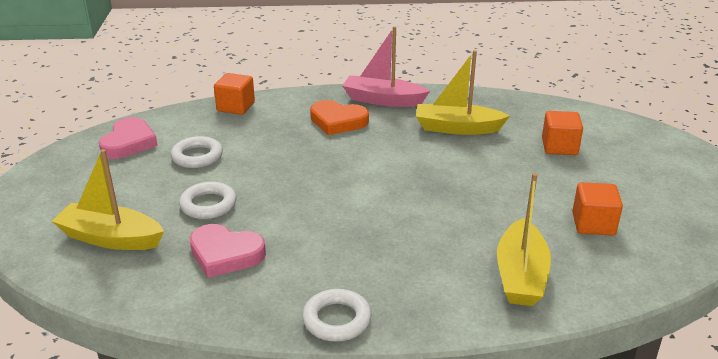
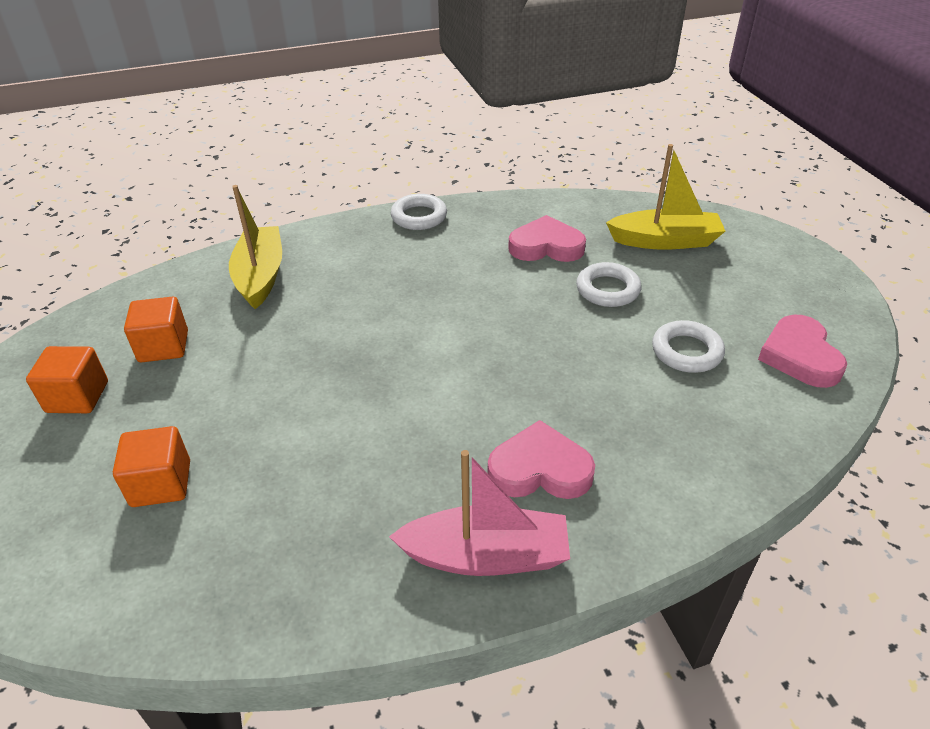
camera: 165 degrees right, 10 degrees up
orange cube [214,73,255,115] -> orange cube moved to [26,346,108,413]
orange heart [310,100,369,135] -> pink heart [488,420,595,499]
yellow boat [416,50,510,135] -> none

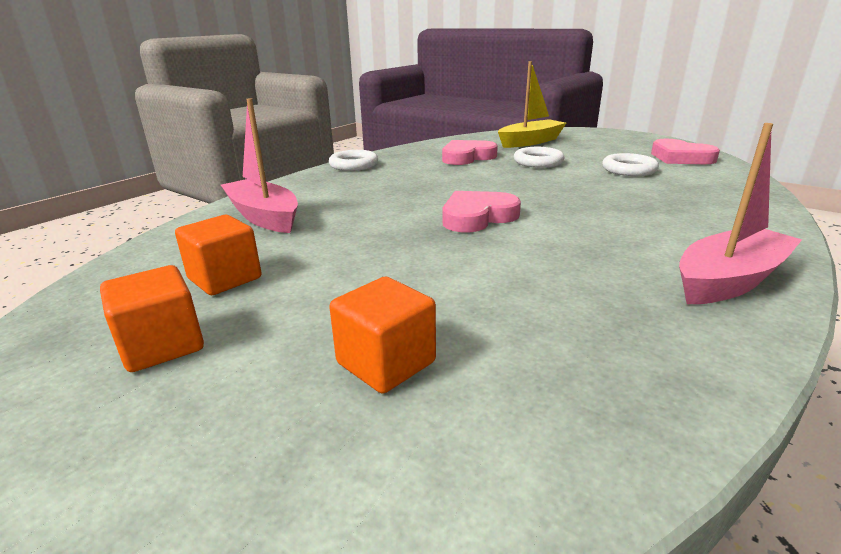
camera: 35 degrees left, 15 degrees down
yellow boat [229,185,282,309] -> pink boat [221,98,298,233]
pink heart [488,420,595,499] -> pink heart moved to [443,191,521,232]

